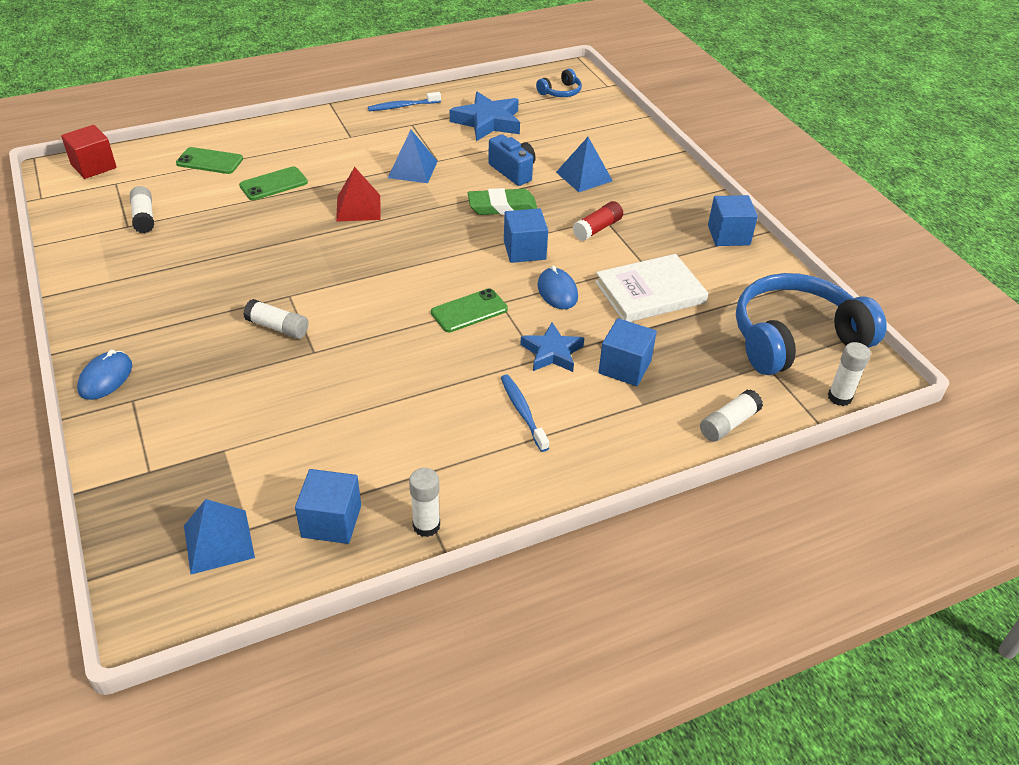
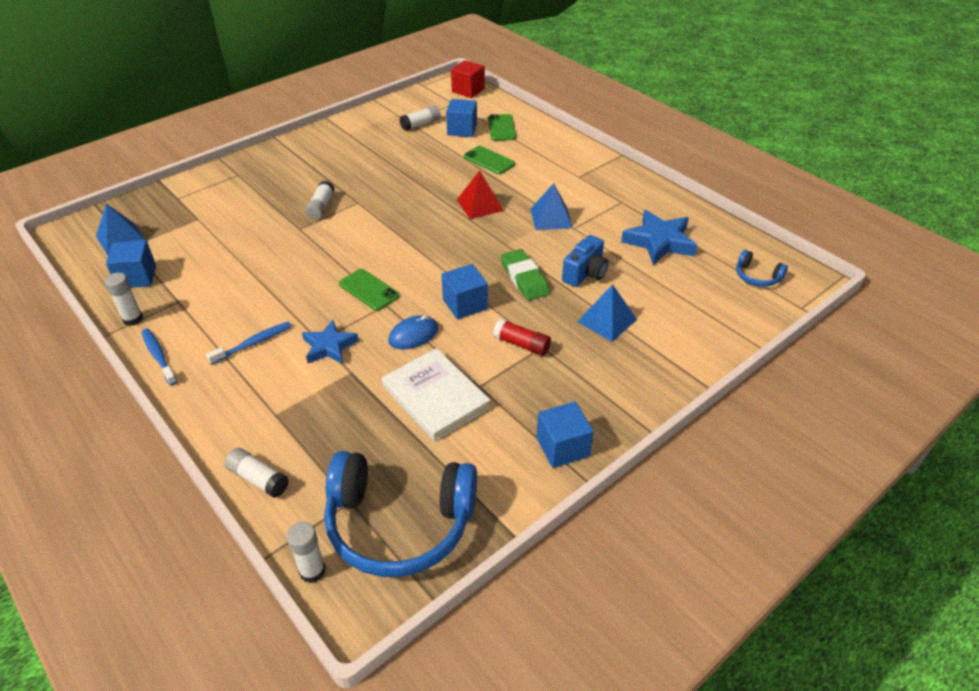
camera: 75 degrees right, 0 degrees up
blue mouse [77,350,132,400] -> none
blue toothbrush [368,92,441,111] -> blue toothbrush moved to [142,329,177,386]
blue cube [598,318,657,386] -> blue cube moved to [446,99,477,137]
blue headphones [736,273,887,375] -> blue headphones turned 135 degrees clockwise [324,451,477,577]

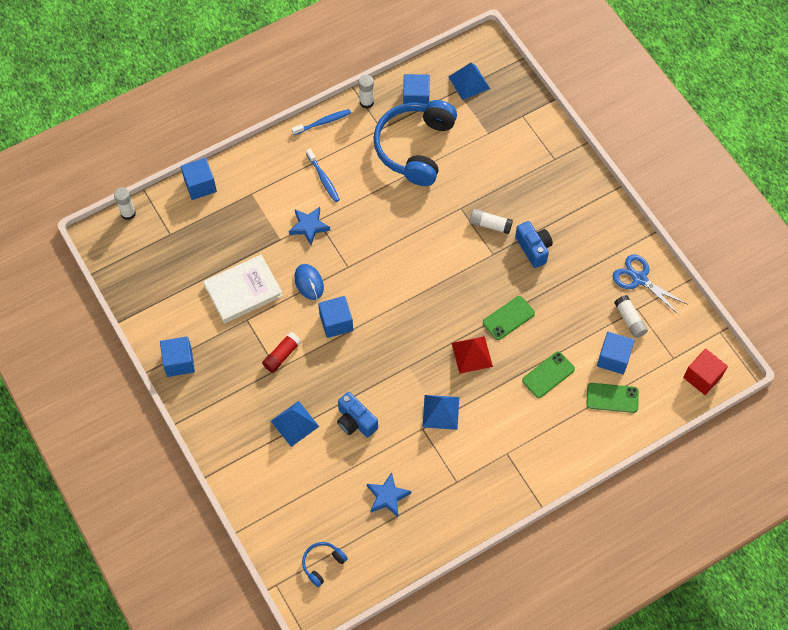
camera: 100 degrees right, 20 degrees up
white glue stick [224,448,289,498] -> blue cube [181,158,217,200]
blue headphones [324,451,477,577] -> blue headphones moved to [373,100,457,186]
green phone [339,269,399,311] -> green phone moved to [483,296,535,340]
green eraser [501,249,550,301] -> none
blue star [621,210,697,265] -> blue star [367,472,411,517], size x0.66
none -> blue camera [515,221,553,268]
none -> blue scissors [613,255,687,315]

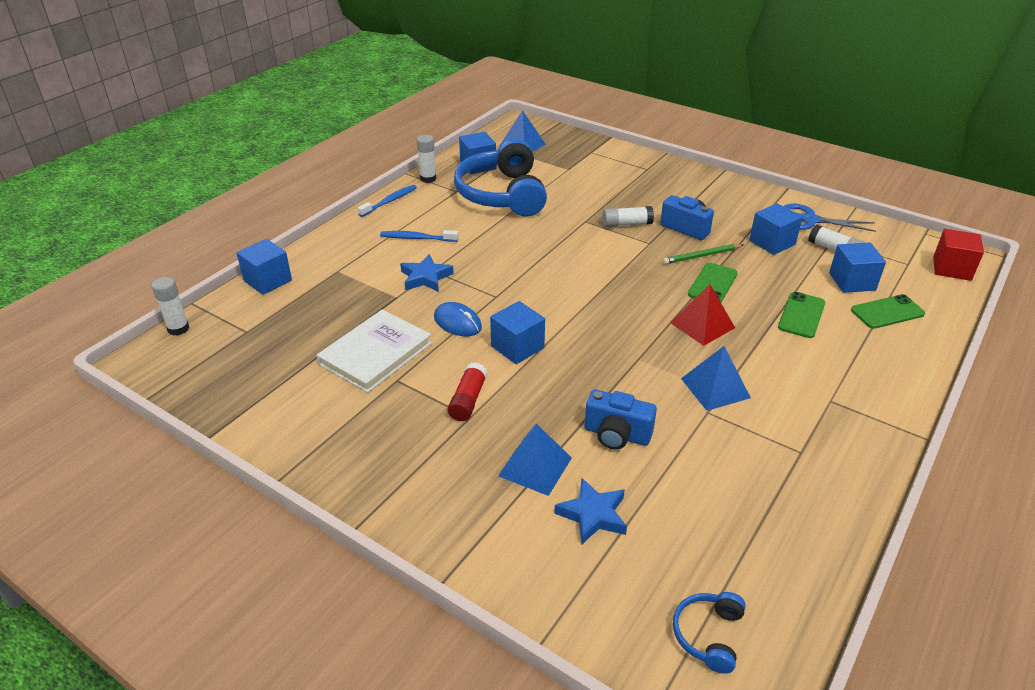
camera: 25 degrees left, 25 degrees down
blue cube [160,336,195,377] -> blue cube moved to [749,203,803,255]
blue toothbrush [306,149,340,202] -> blue toothbrush turned 150 degrees clockwise [380,230,458,242]
blue star [367,472,411,517] -> blue star moved to [554,477,627,544]
none -> green pencil [663,244,743,264]

